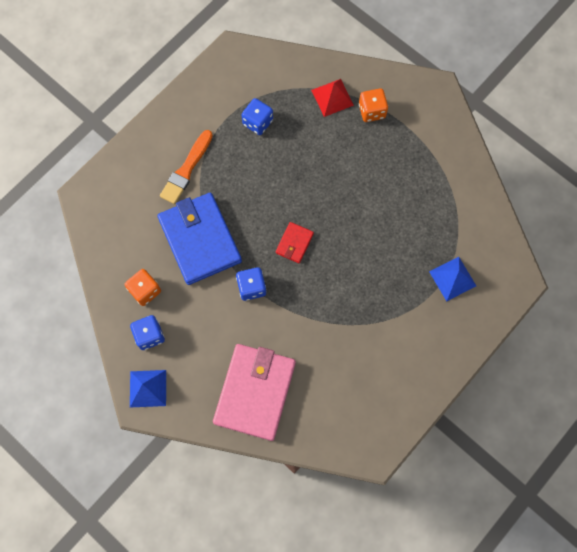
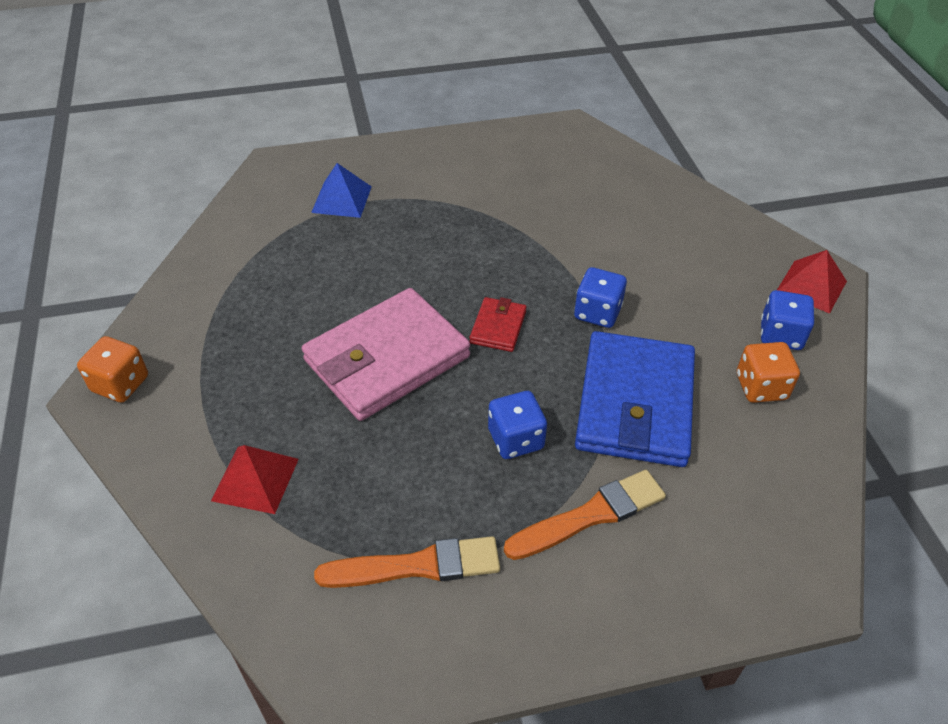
camera: 145 degrees left, 25 degrees down
blue pyramid [130,370,166,408] -> red pyramid [777,250,847,314]
pink wallet [213,344,296,441] -> pink wallet moved to [302,288,470,421]
blue dice [242,98,273,135] -> blue dice moved to [488,391,547,459]
red wallet [276,222,314,263] -> red wallet turned 45 degrees counterclockwise [470,297,527,352]
orange dice [359,88,388,122] -> orange dice moved to [77,336,148,402]
none -> orange brush [314,536,500,588]

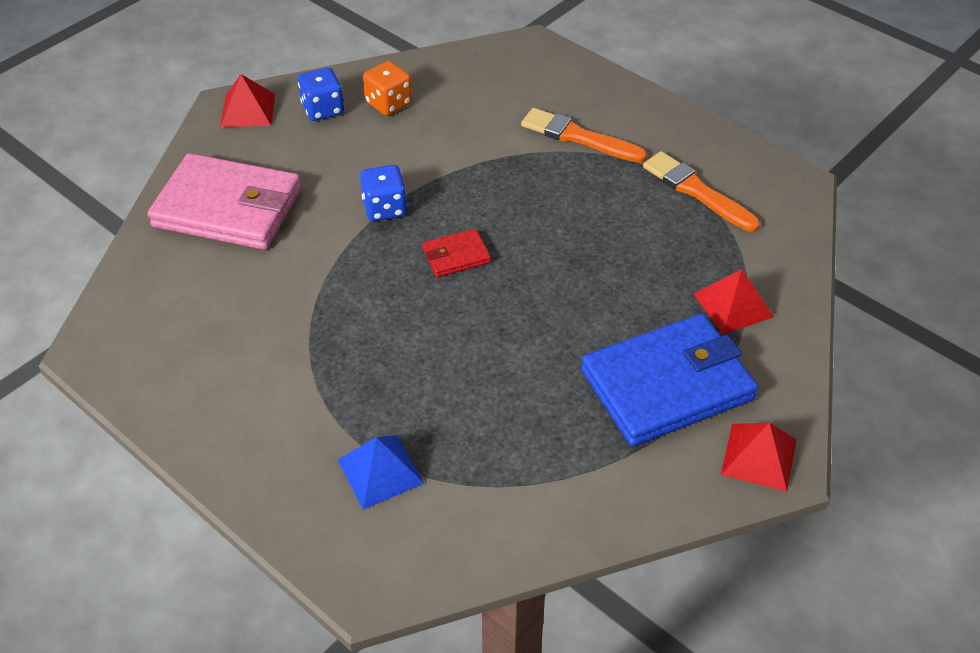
camera: 125 degrees left, 0 degrees up
orange dice [77,336,148,402] -> red pyramid [721,422,796,492]
pink wallet [302,288,470,421] -> pink wallet moved to [148,153,301,250]
blue dice [488,391,547,459] -> none
blue wallet [575,331,695,467] -> blue wallet moved to [581,314,758,446]

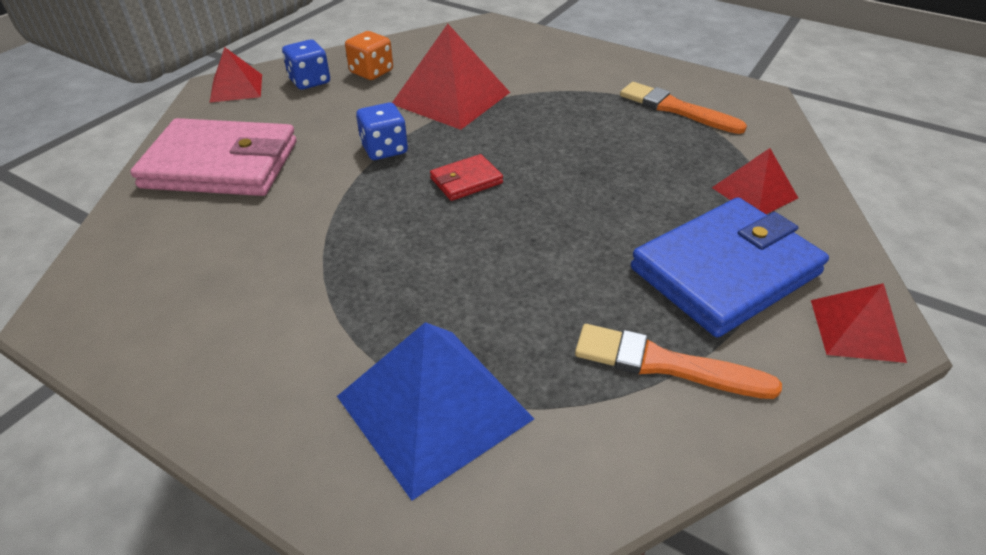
camera: 10 degrees left, 5 degrees down
blue pyramid [338,435,425,510] -> blue pyramid [337,322,534,501], size x1.73
orange brush [521,108,647,163] -> orange brush moved to [575,324,782,399]
none -> red pyramid [392,24,510,130]

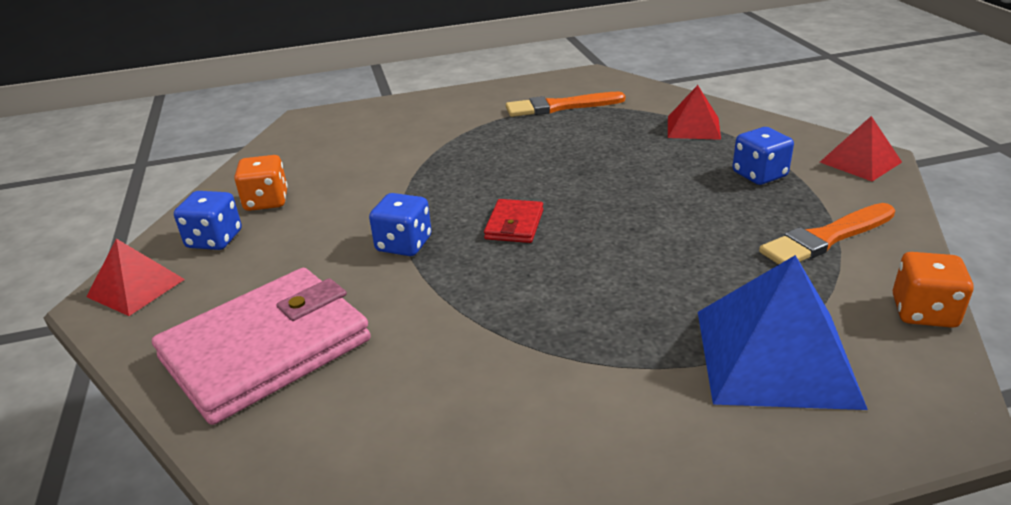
camera: 45 degrees left, 10 degrees down
red pyramid [392,24,510,130] -> none
blue wallet [631,198,829,337] -> blue dice [732,127,794,185]
none -> orange dice [893,252,974,328]

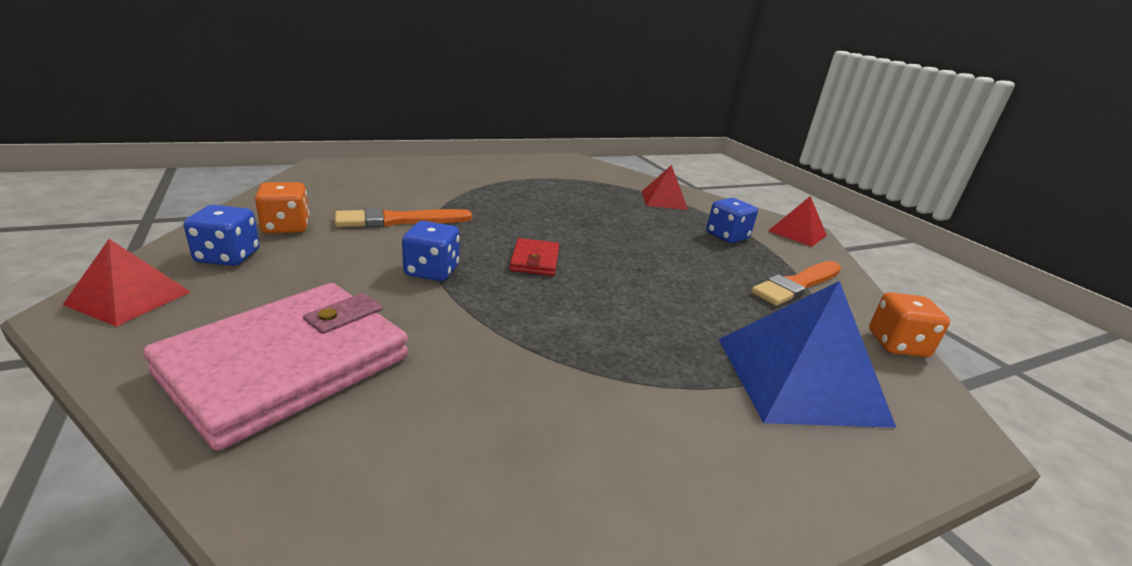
camera: 15 degrees left, 5 degrees down
orange brush [506,92,625,117] -> orange brush moved to [335,208,472,227]

